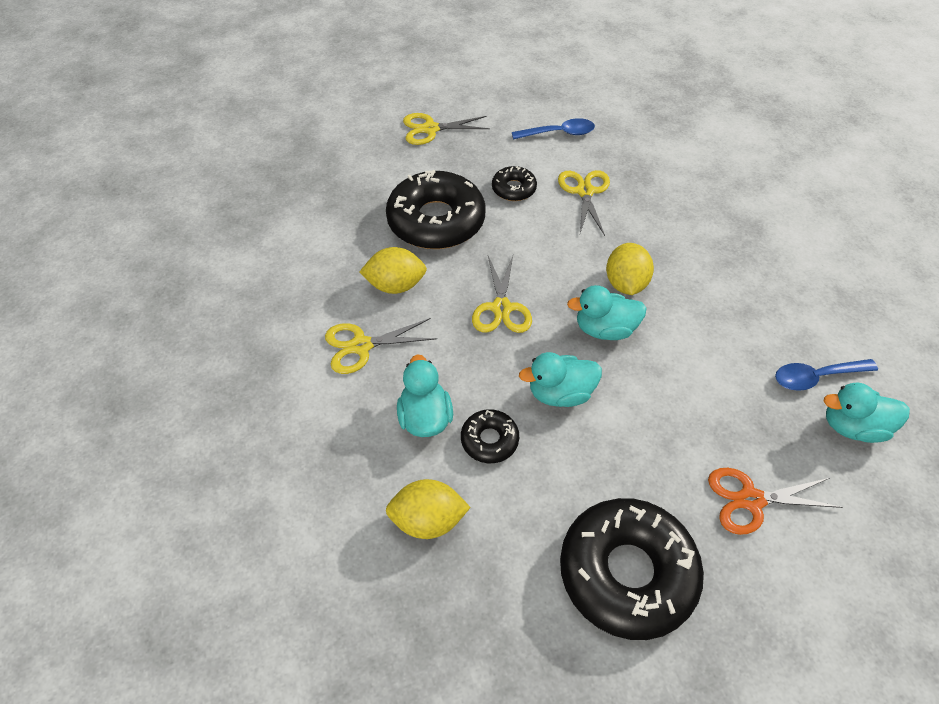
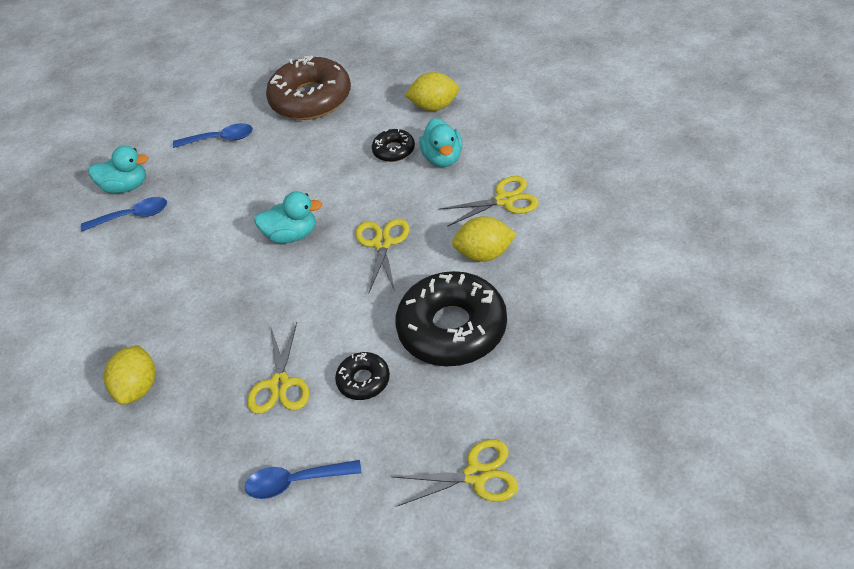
camera: 175 degrees left, 5 degrees down
turquoise duck [519,352,602,407] -> none
black donut [560,498,704,640] -> brown donut [266,56,351,120]
yellow lemon [606,243,654,295] -> yellow lemon moved to [104,345,155,405]
orange scissors [708,468,843,535] -> blue spoon [173,123,253,148]

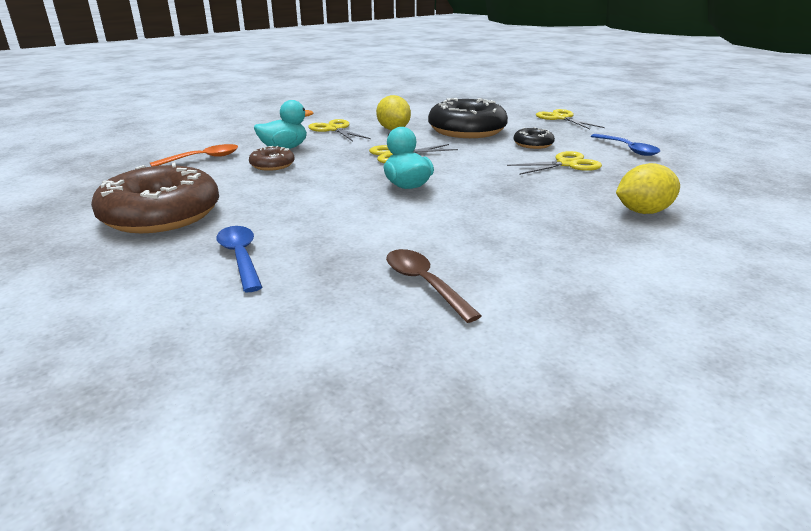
camera: 115 degrees left, 20 degrees down
blue spoon [81,197,167,231] -> brown spoon [386,249,482,323]
turquoise duck [88,146,148,193] -> none
black donut [372,129,415,162] -> brown donut [249,146,295,171]
yellow lemon [405,72,459,111] -> orange spoon [150,144,238,166]

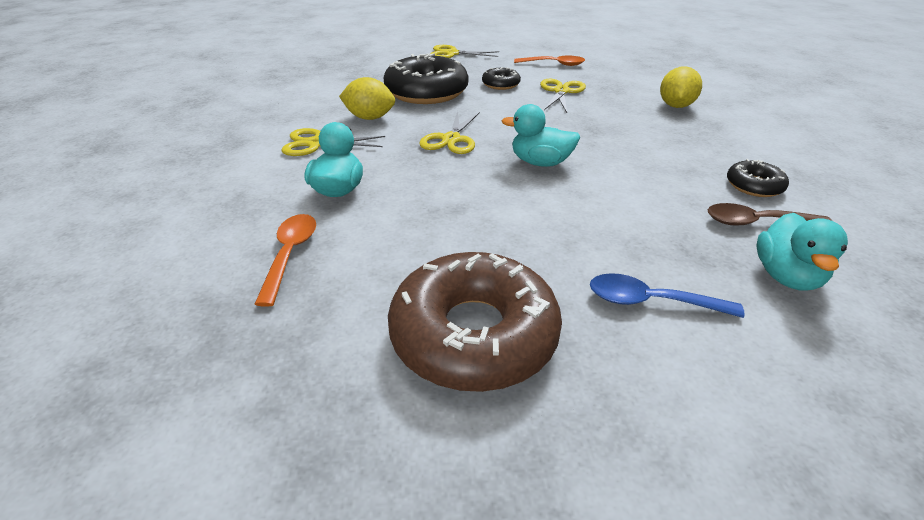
camera: 55 degrees left, 10 degrees up
brown donut [249,146,295,171] -> none
blue spoon [591,134,660,156] -> orange spoon [514,56,585,66]
none -> black donut [727,159,789,197]
none -> turquoise duck [756,213,848,291]

